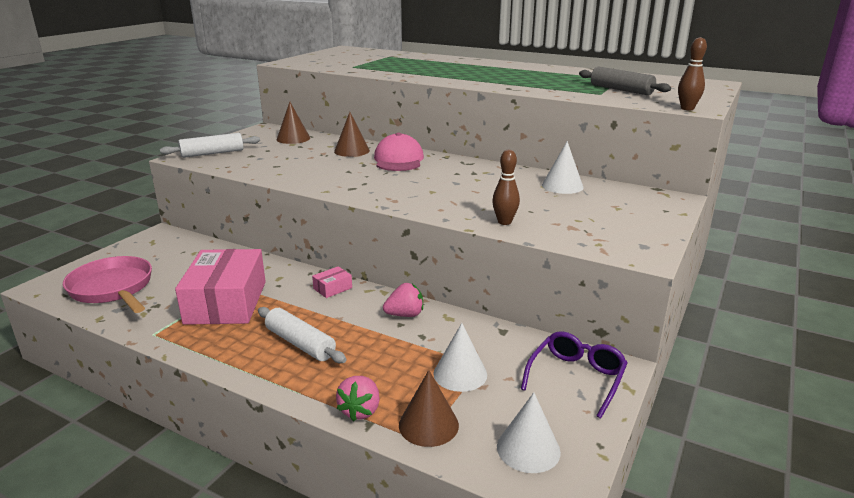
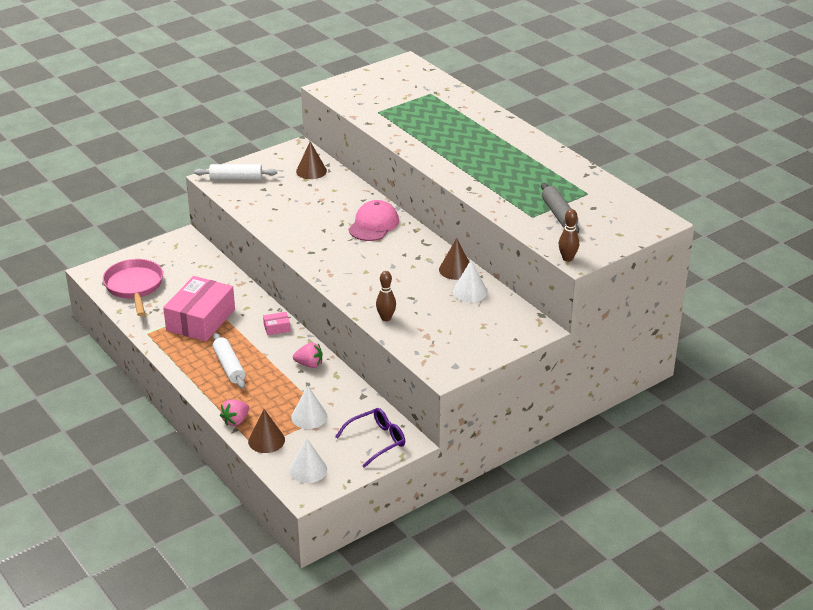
camera: 25 degrees right, 10 degrees up
brown cone [334,112,370,157] -> brown cone moved to [439,238,469,280]

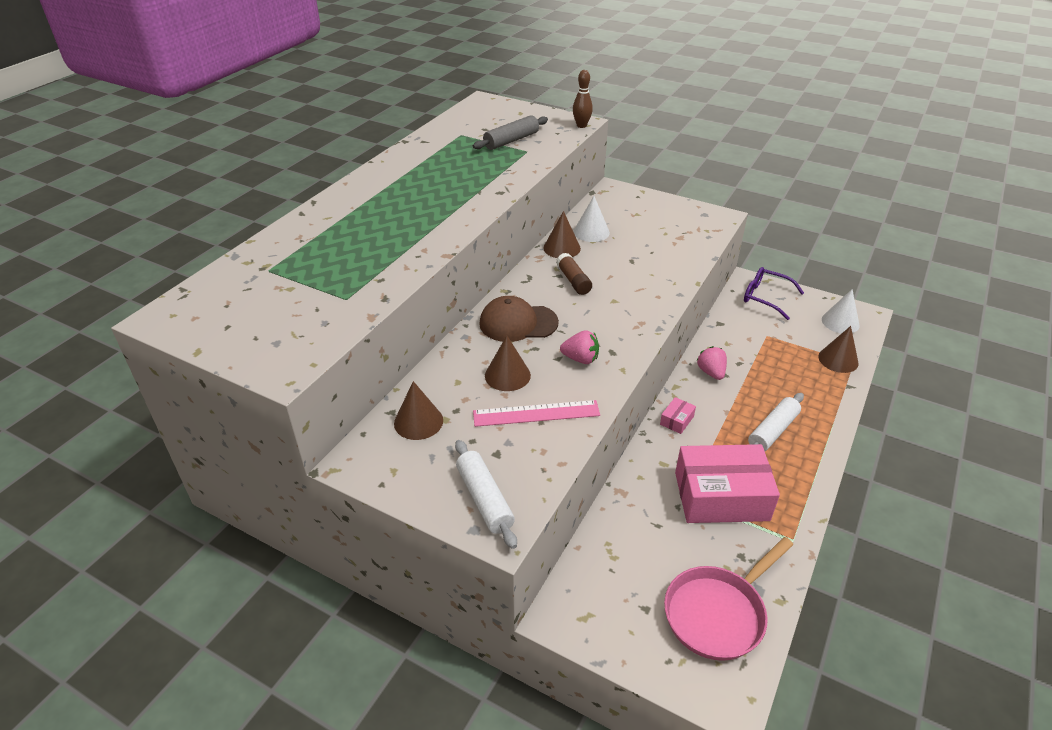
camera: 115 degrees left, 5 degrees up
pink strawberry [220,400,249,426] -> pink strawberry moved to [560,330,599,364]
pink box [263,312,291,335] -> pink box turned 75 degrees clockwise [660,397,696,434]
white cone [291,386,327,429] -> none
pink cap [349,200,399,241] -> brown cap [479,296,559,342]
brown bowling pin [376,271,396,321] -> none
none -> pink ruler [473,400,600,427]
none -> brown cone [485,336,531,391]
none -> brown glue stick [556,253,592,295]

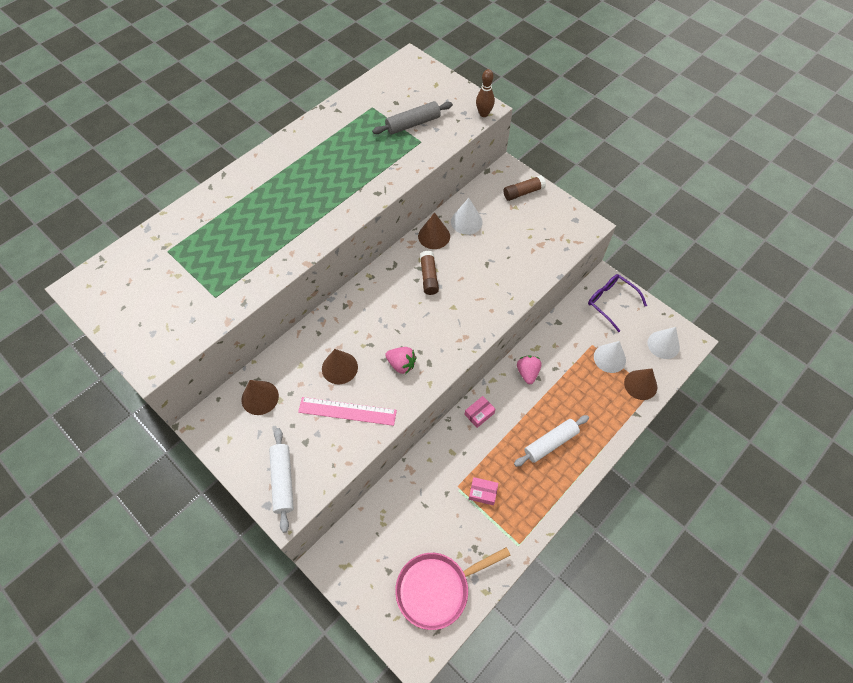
camera: 15 degrees right, 20 degrees up
brown cap [479,296,559,342] -> none
pink box [675,444,780,523] -> pink box [469,477,498,505], size x0.40
none -> brown glue stick [503,175,546,201]
none -> white cone [594,341,626,373]

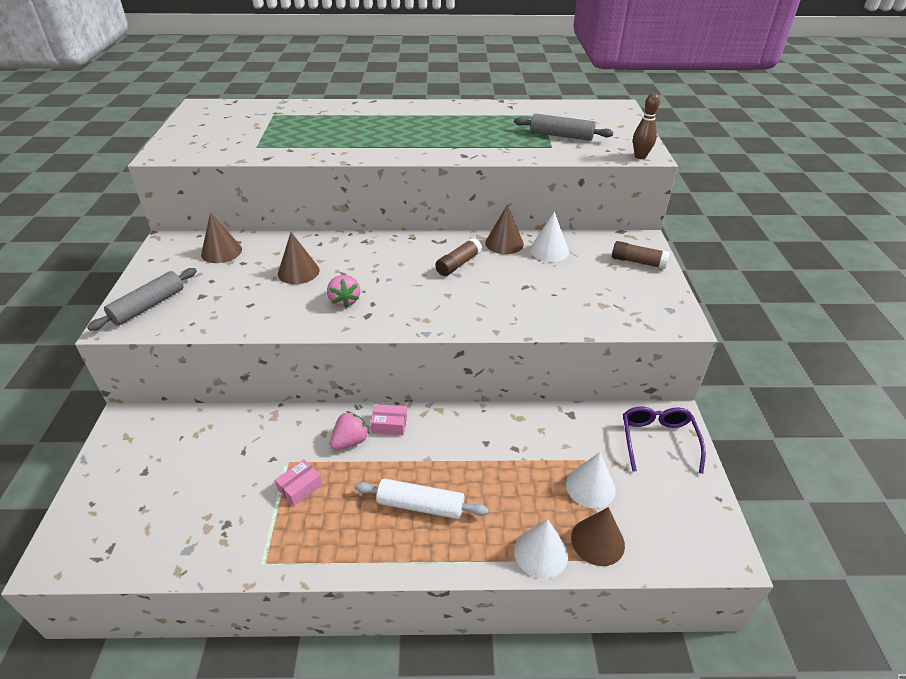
camera: 45 degrees right, 20 degrees down
white rolling pin [269,428,294,533] -> grey rolling pin [87,268,197,331]
pink ruler [298,397,397,426] -> none
pink pan [395,547,510,630] -> none
pink box [469,477,498,505] -> pink box turned 75 degrees clockwise [275,459,323,506]
pink strawberry [517,356,541,384] -> pink strawberry moved to [330,411,369,450]
white cone [647,327,680,359] -> white cone moved to [514,519,568,579]

